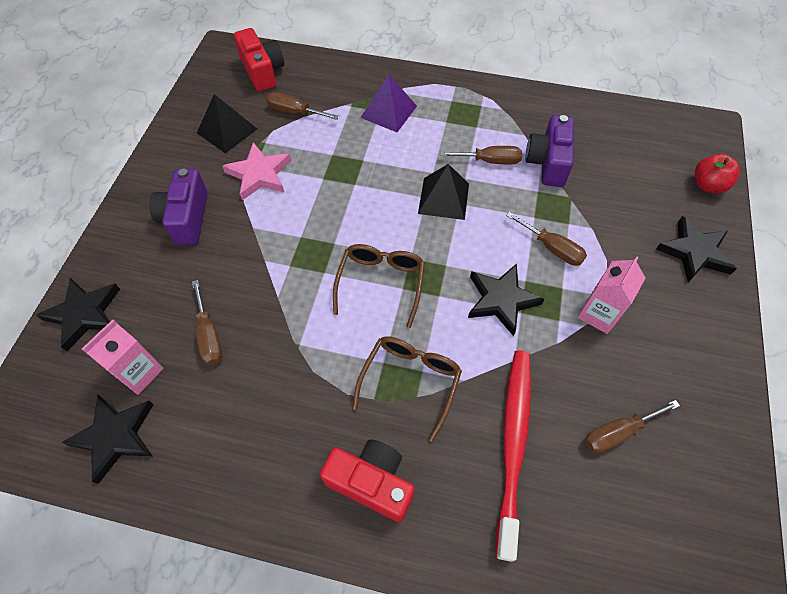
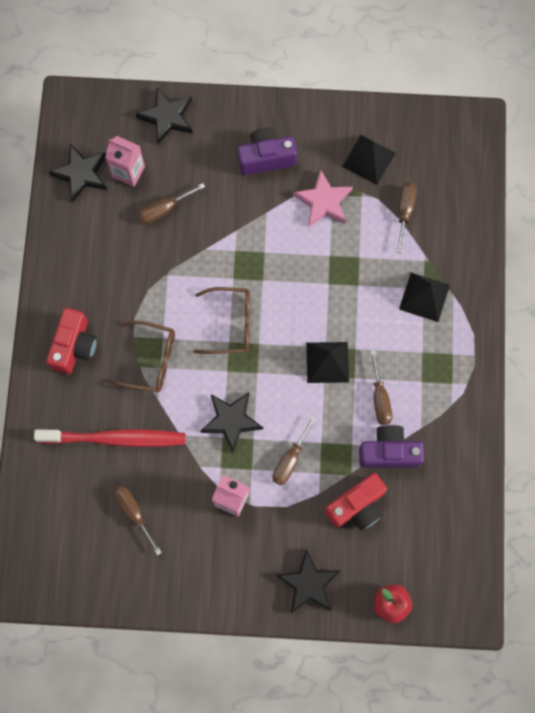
camera: 80 degrees right, 15 degrees up
red camera [234,28,284,92] -> red camera moved to [325,473,387,531]
purple pyramid [360,74,417,132] -> black pyramid [399,273,450,322]

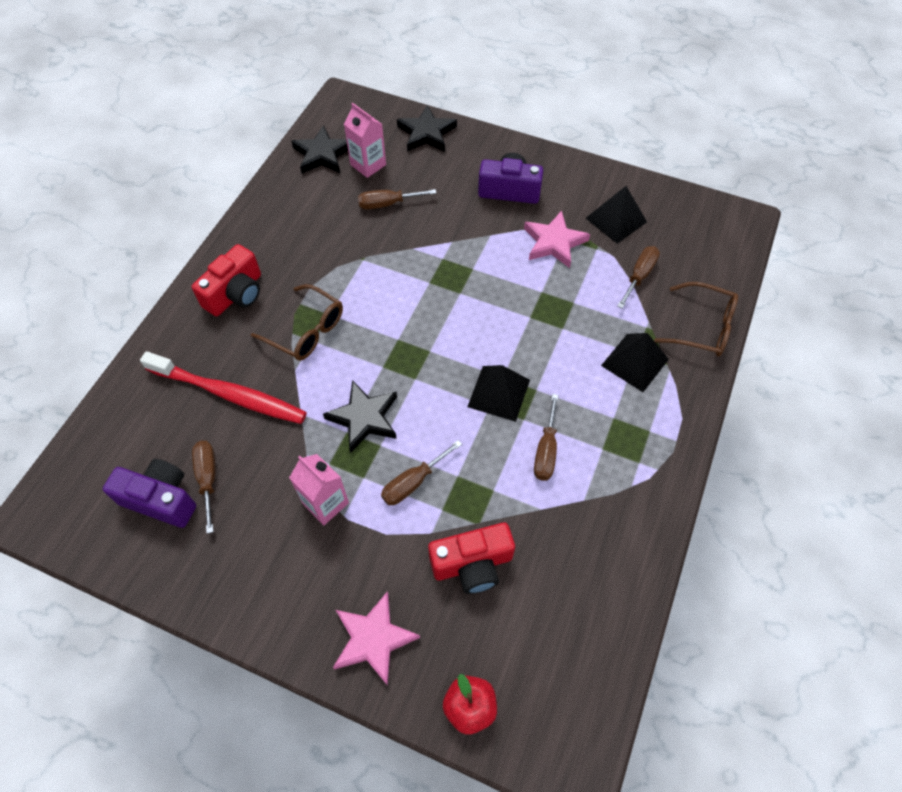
camera: 20 degrees right, 15 degrees down
brown glasses [193,287,250,354] -> brown glasses moved to [654,282,738,357]
black star [276,549,340,613] -> pink star [333,591,420,686]
purple camera [359,425,424,468] -> purple camera moved to [103,459,196,528]

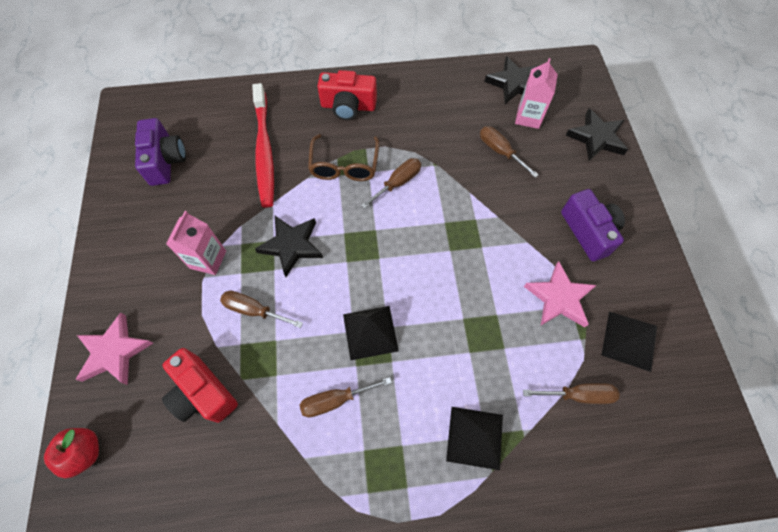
camera: 60 degrees right, 5 degrees up
brown screwdriver [192,441,216,534] -> brown screwdriver moved to [361,158,421,209]
brown glasses [654,282,738,357] -> none

